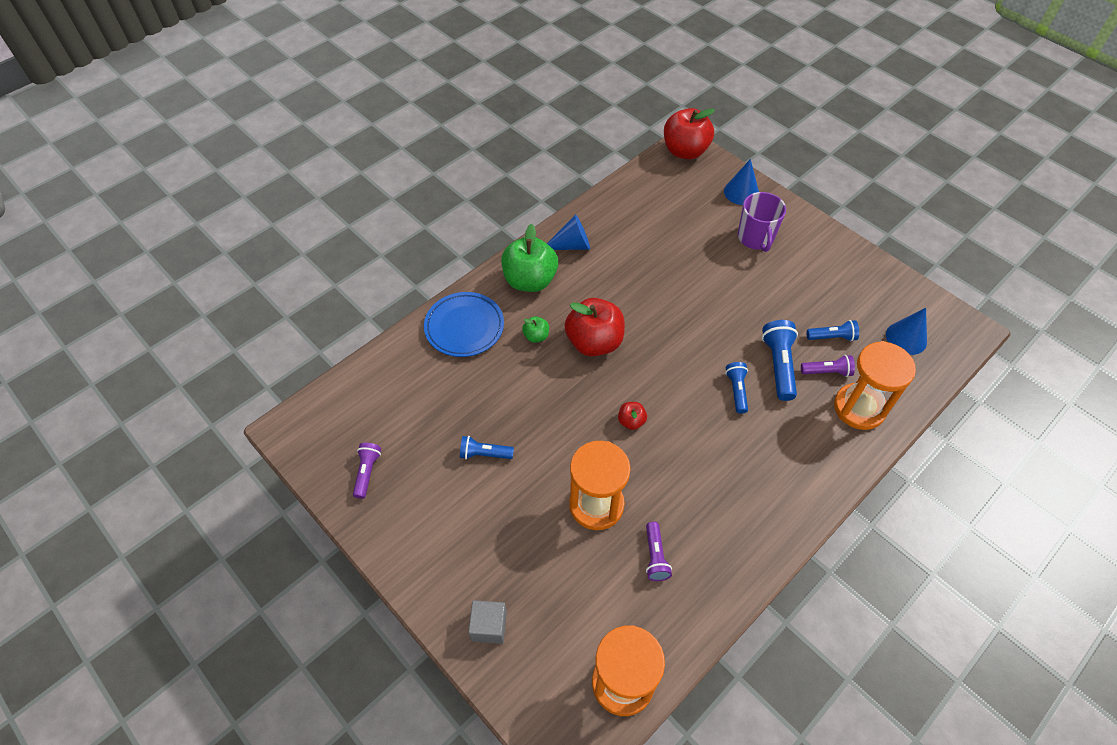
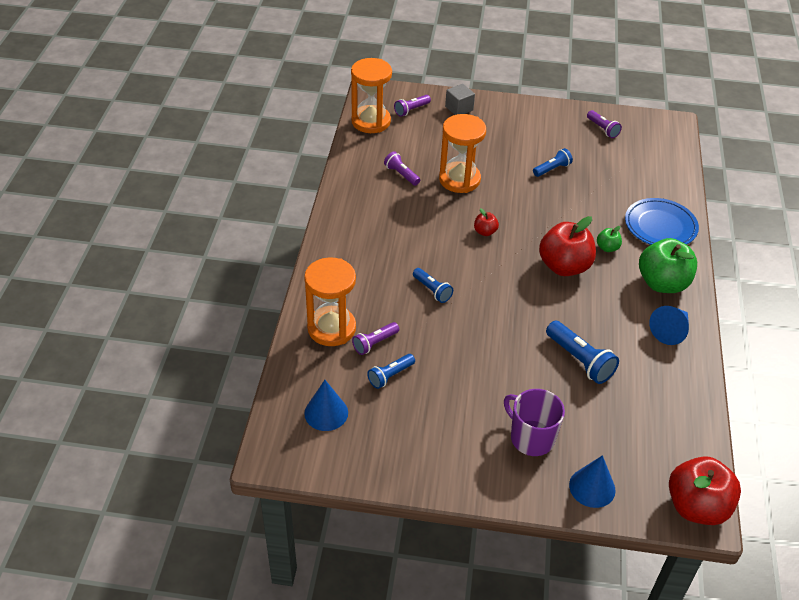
camera: 140 degrees right, 10 degrees down
blue flashlight [762,320,798,401] -> blue flashlight moved to [546,321,619,384]
none -> purple flashlight [394,95,431,117]

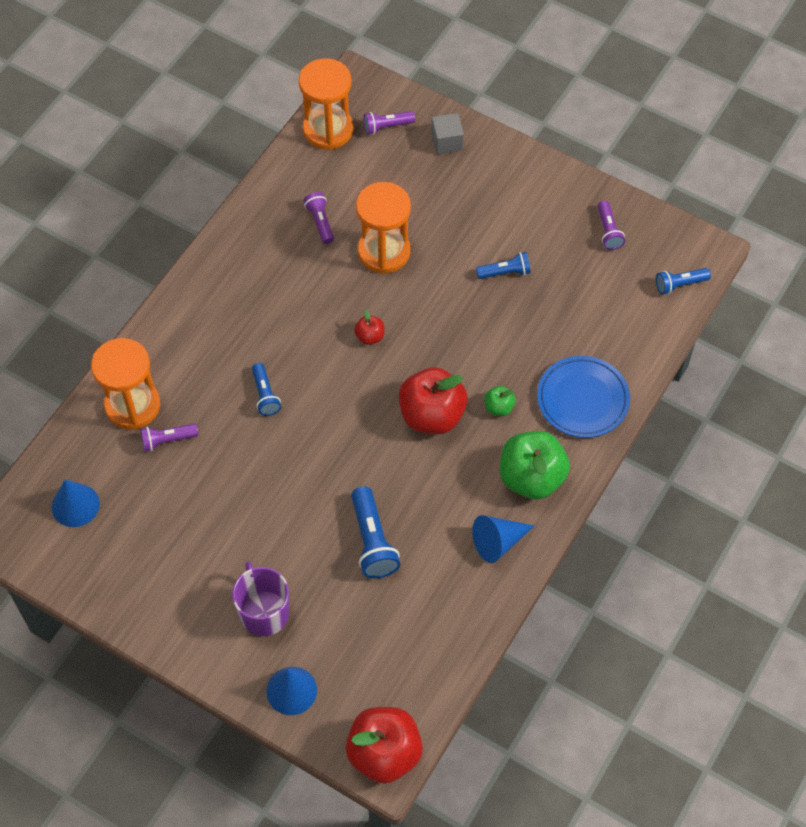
camera: 25 degrees right, 15 degrees up
blue flashlight [367,354,415,389] -> blue flashlight moved to [656,268,711,294]

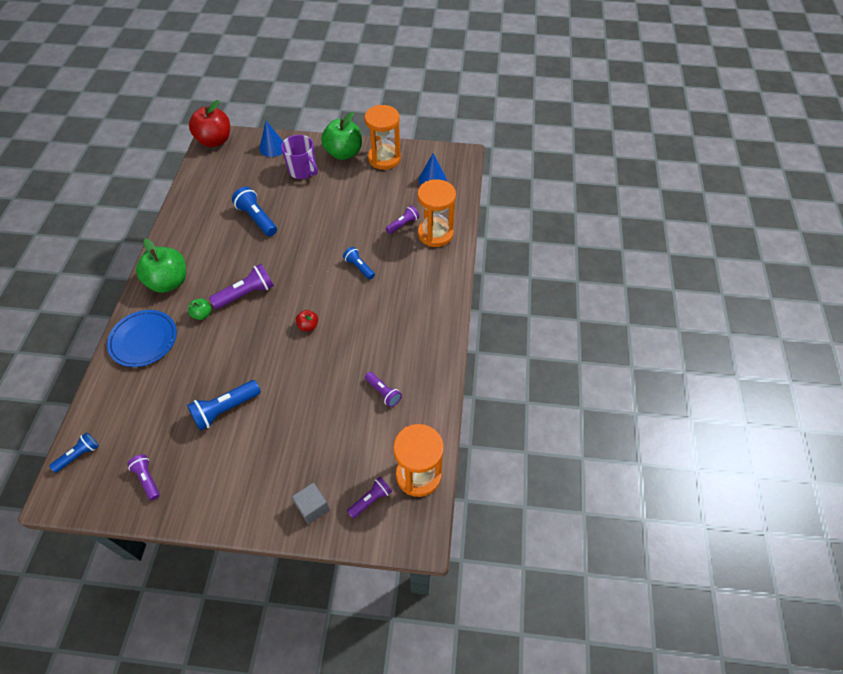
camera: 155 degrees right, 5 degrees down
orange hourglass [356,182,411,274] -> orange hourglass moved to [364,105,401,170]
red apple [399,367,468,434] -> purple flashlight [209,264,274,309]
blue cone [472,515,534,563] -> none
blue flashlight [476,252,531,279] -> blue flashlight [187,380,261,431], size x1.60
none -> green apple [321,112,362,160]

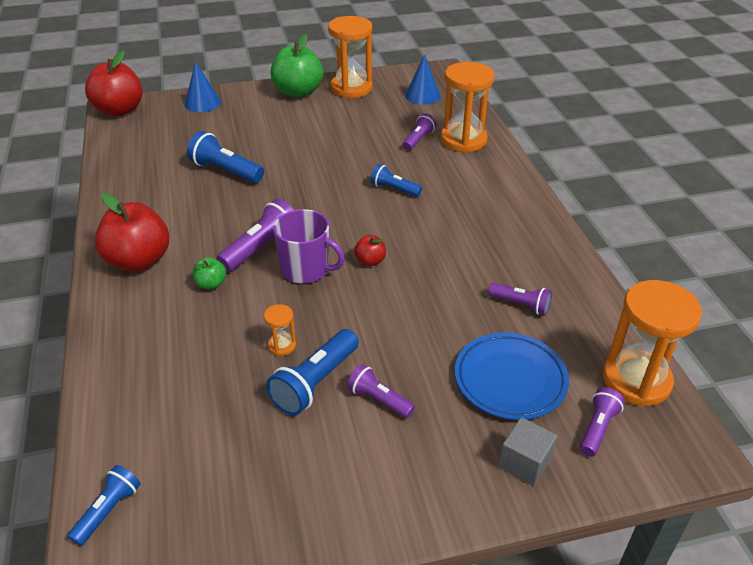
camera: 20 degrees left, 15 degrees down
blue plate [107,310,177,367] -> blue plate moved to [455,333,569,420]
purple flashlight [127,454,160,501] -> purple flashlight moved to [347,364,415,418]
green apple [136,239,186,293] -> red apple [94,193,169,272]
purple mug [281,135,318,179] -> purple mug moved to [273,209,345,284]
none -> orange hourglass [264,304,296,356]

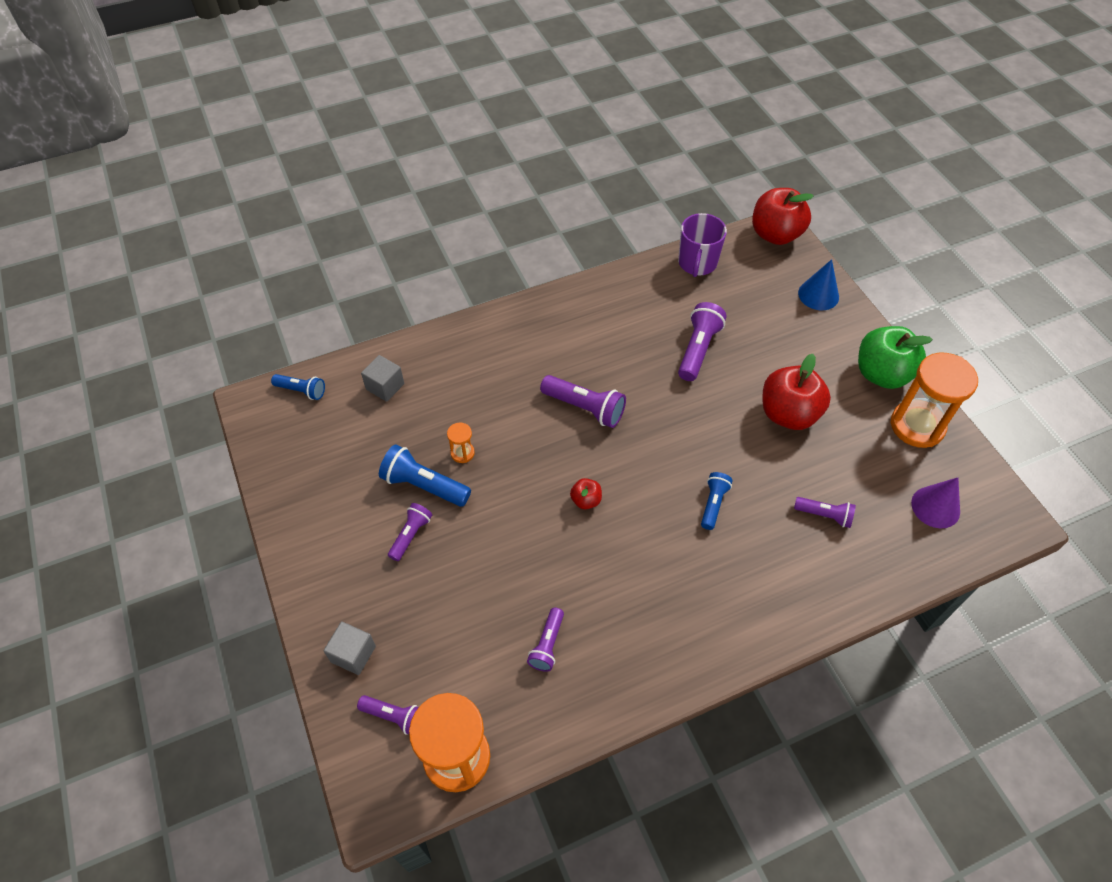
camera: 80 degrees right, 15 degrees up
red apple [94,193,169,272] -> red apple moved to [763,354,831,430]
blue flashlight [187,131,264,183] -> purple flashlight [678,302,727,381]
green apple [193,257,226,289] -> none
purple mug [273,209,345,284] -> purple mug moved to [678,213,727,277]
blue cone [405,55,440,105] -> purple cone [911,477,960,528]
orange hourglass [441,62,495,153] -> none
blue plate [455,333,569,420] -> none
none -> grey cube [361,355,404,402]

